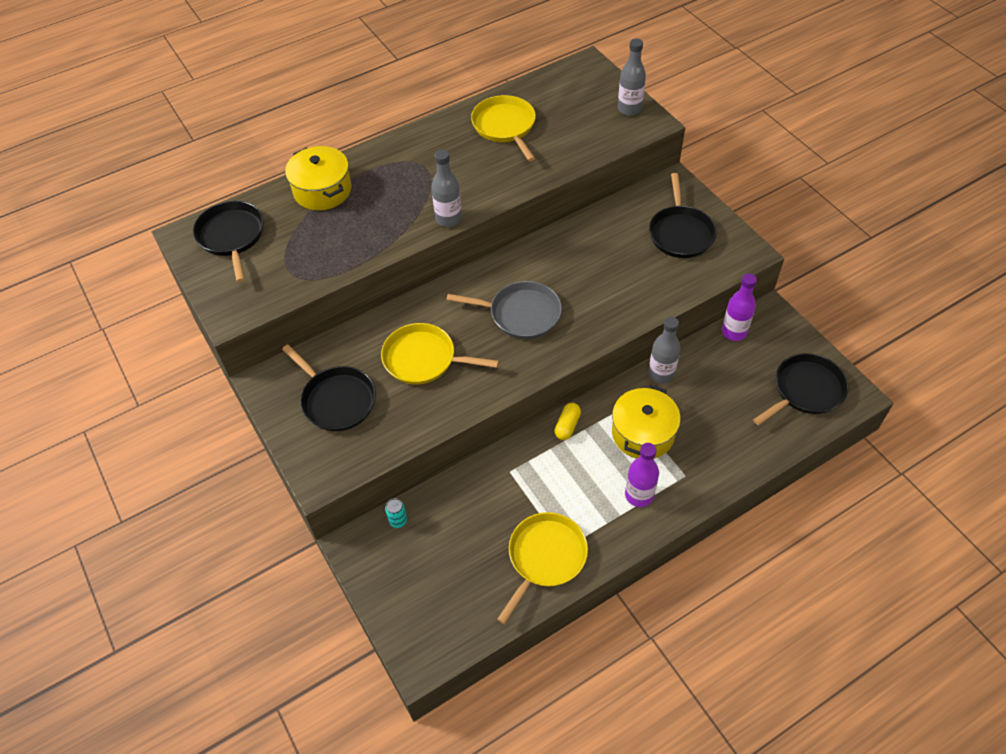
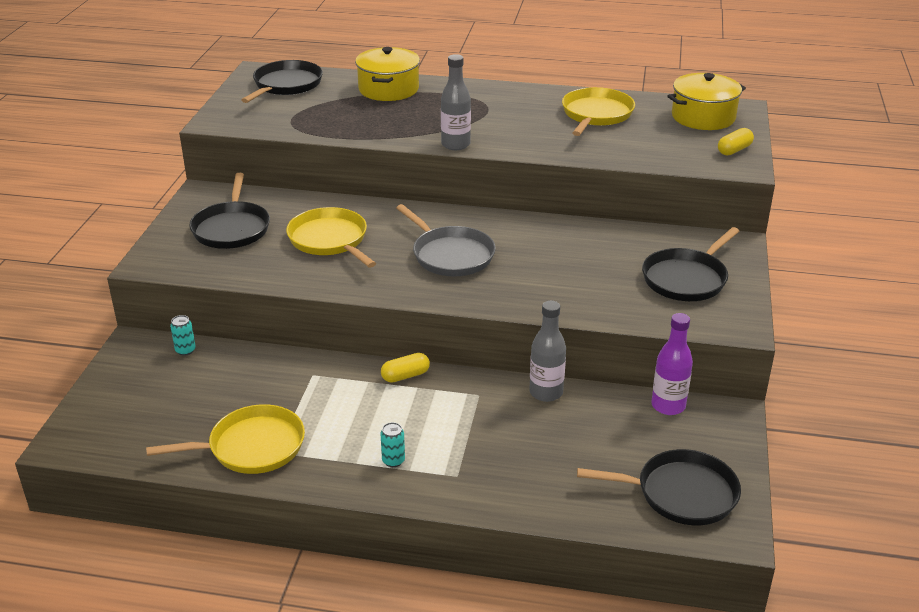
camera: 40 degrees right, 20 degrees down
yellow pot [612,385,681,458] -> yellow pot moved to [667,73,746,130]
grey bottle [618,39,646,116] -> yellow capsule [718,128,754,156]
purple bottle [625,443,659,507] -> turquoise can [380,422,405,467]

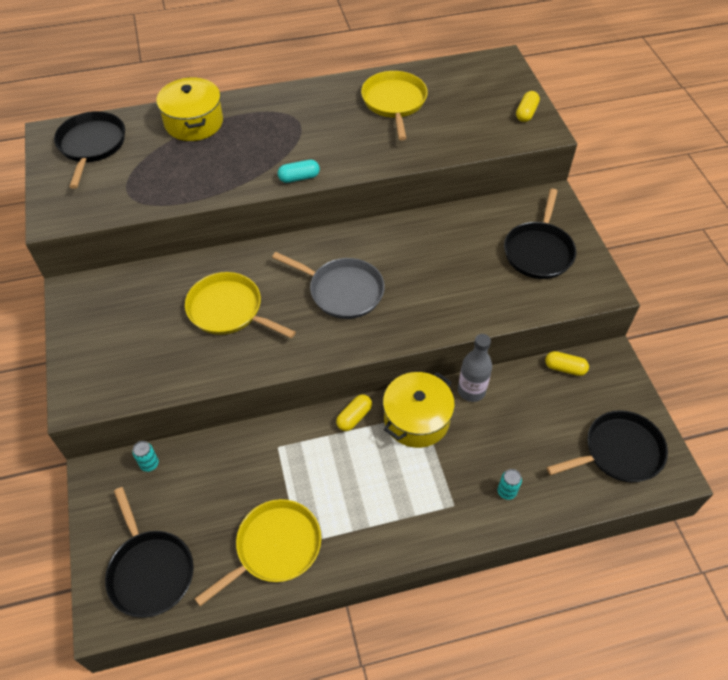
camera: 25 degrees left, 20 degrees up
black pan [189,173,270,249] -> black pan moved to [105,487,194,618]
turquoise can [380,422,405,467] -> turquoise can moved to [498,469,522,500]
grey bottle [441,54,471,150] -> turquoise capsule [278,160,320,183]
purple bottle [651,313,693,415] -> yellow capsule [545,351,589,376]
yellow pot [667,73,746,130] -> yellow pot moved to [383,372,455,448]

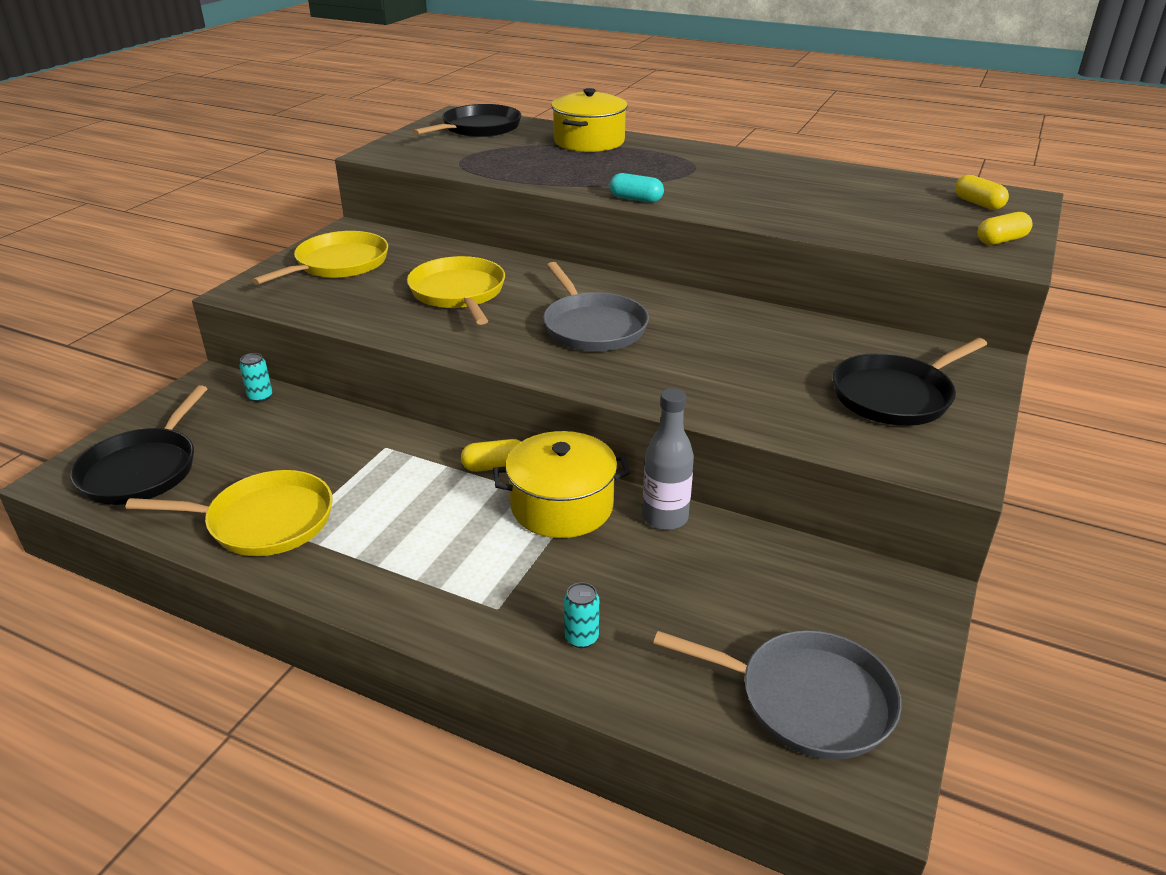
camera: 40 degrees right, 20 degrees down
yellow pan [361,71,428,140] -> yellow pan moved to [252,231,388,285]
yellow capsule [545,351,589,376] -> yellow capsule moved to [955,175,1009,210]
black pan [547,410,668,482] -> grey pan [653,630,902,760]

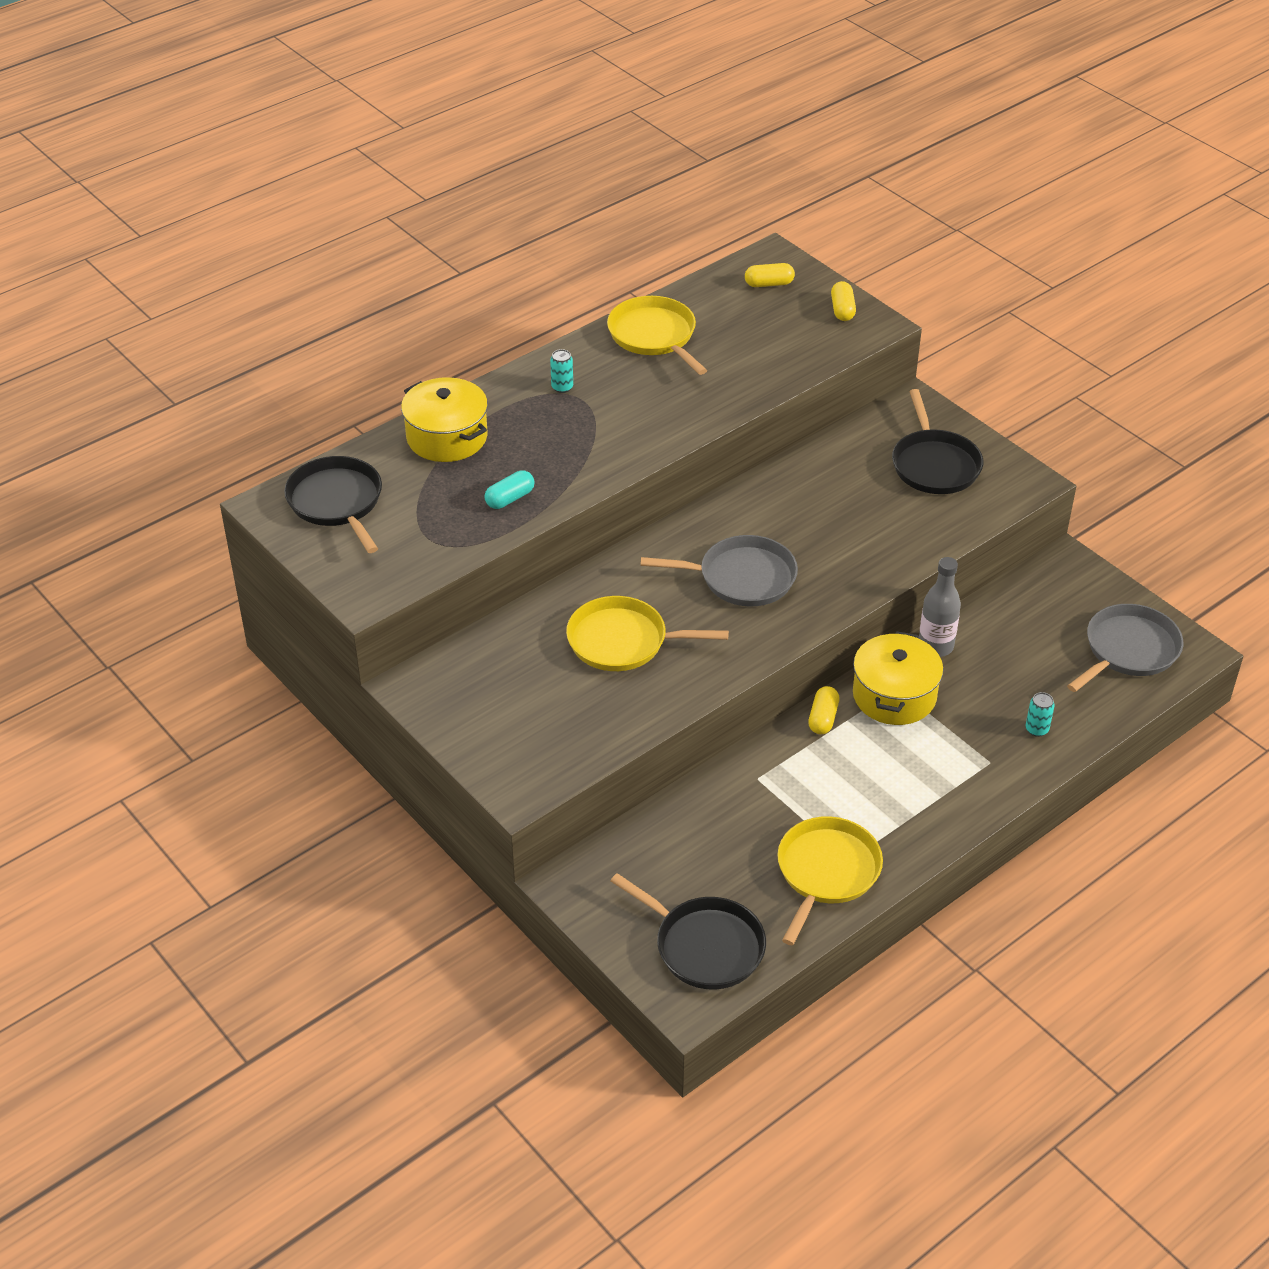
camera: 65 degrees left, 10 degrees up
turquoise can [240,353,272,402] -> turquoise can moved to [550,349,573,393]
yellow pan [252,231,388,285] -> yellow pan moved to [607,296,707,375]
turquoise capsule [610,173,664,203] -> turquoise capsule moved to [484,470,534,509]

